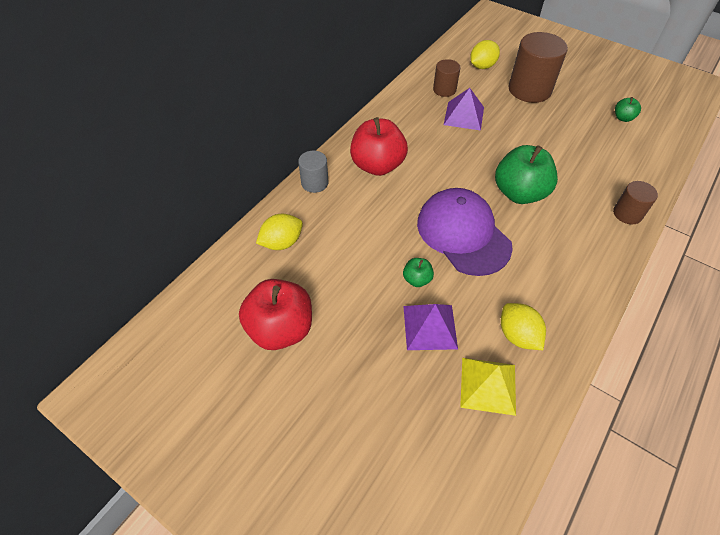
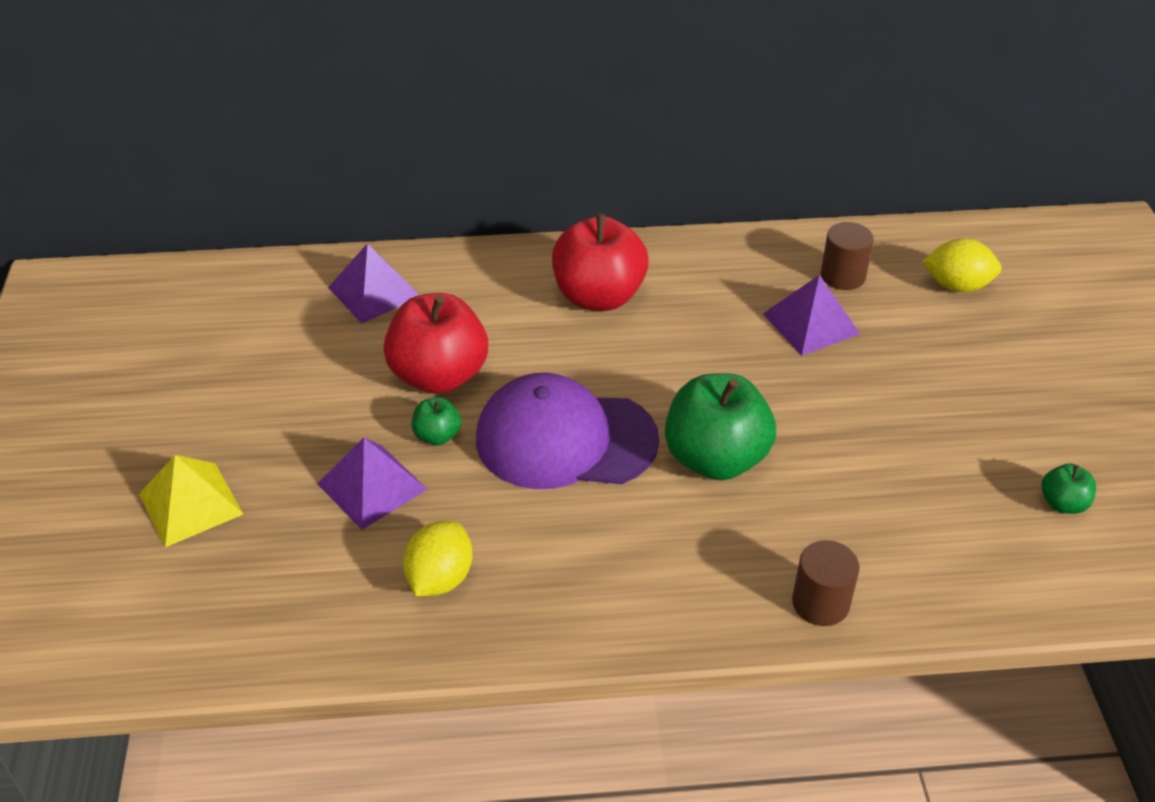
camera: 50 degrees right, 10 degrees down
red apple [239,279,312,350] -> red apple moved to [384,293,488,394]
yellow lemon [256,214,303,250] -> purple pyramid [328,243,419,324]
grey cylinder [298,151,328,193] -> none
purple cap [417,188,513,276] -> purple cap turned 105 degrees counterclockwise [476,373,659,489]
yellow pyramid [460,358,516,416] -> yellow pyramid moved to [139,455,243,547]
brown cylinder [508,32,568,103] -> none

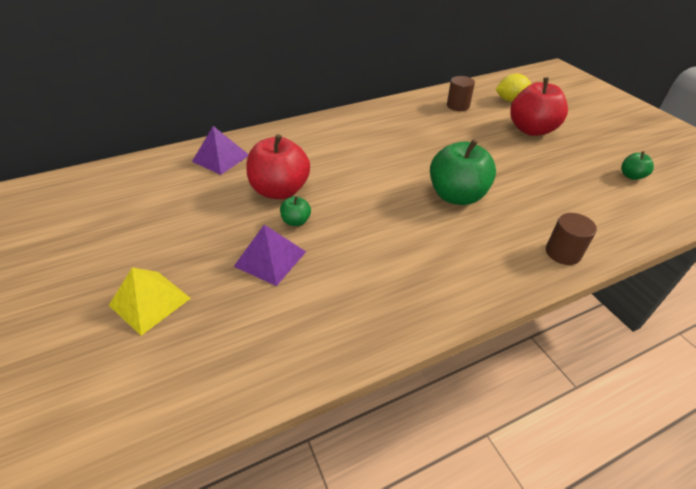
camera: 20 degrees left, 0 degrees up
yellow lemon [403,521,473,596] -> none
purple cap [476,373,659,489] -> none
red apple [552,213,649,311] -> red apple moved to [510,78,568,136]
purple pyramid [763,275,860,356] -> none

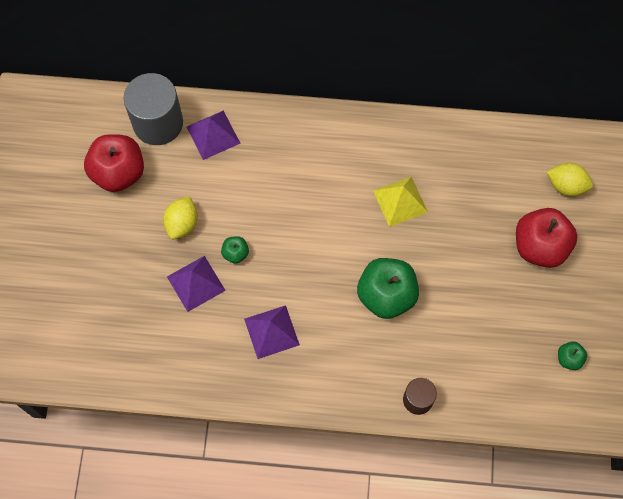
camera: 30 degrees right, 25 degrees up
yellow pyramid [109,268,191,336] -> yellow pyramid moved to [373,177,428,227]
red apple [246,134,310,199] -> red apple moved to [84,134,144,192]
brown cylinder [447,76,475,111] -> none
none -> grey cylinder [124,73,183,145]
none -> yellow lemon [163,196,198,239]
none -> purple pyramid [244,305,300,359]

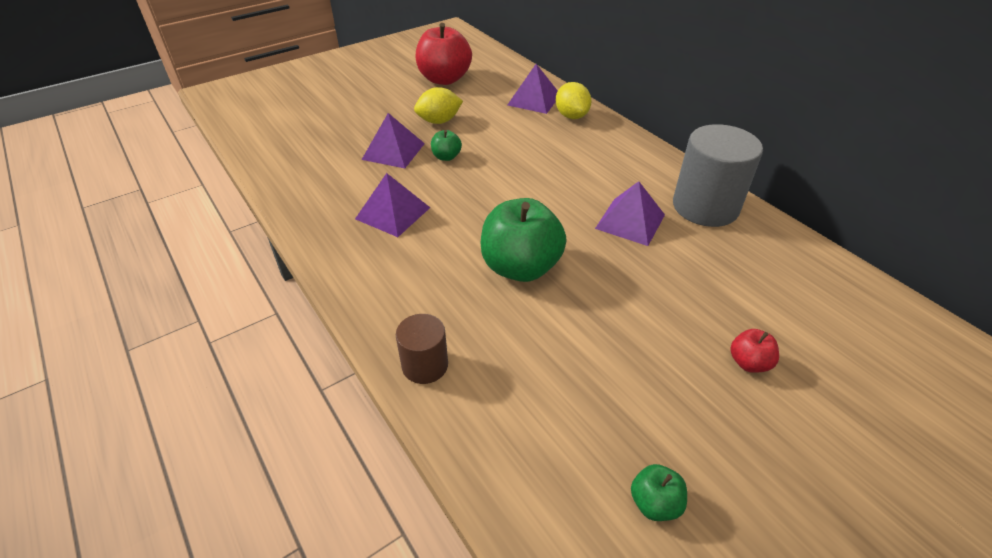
camera: 50 degrees right, 25 degrees down
grey cylinder [124,73,183,145] -> grey cylinder moved to [673,124,763,227]
yellow pyramid [373,177,428,227] -> purple pyramid [595,181,665,246]
red apple [516,208,577,268] -> red apple [730,329,779,373], size x0.46
yellow lemon [547,163,593,196] -> yellow lemon moved to [556,82,591,119]

